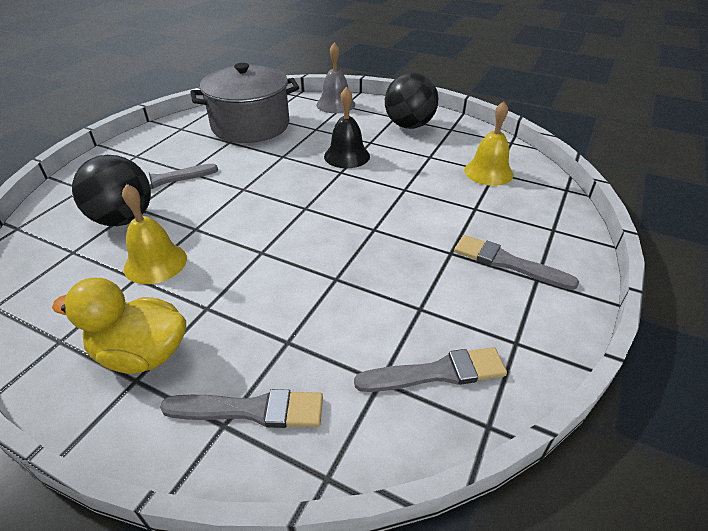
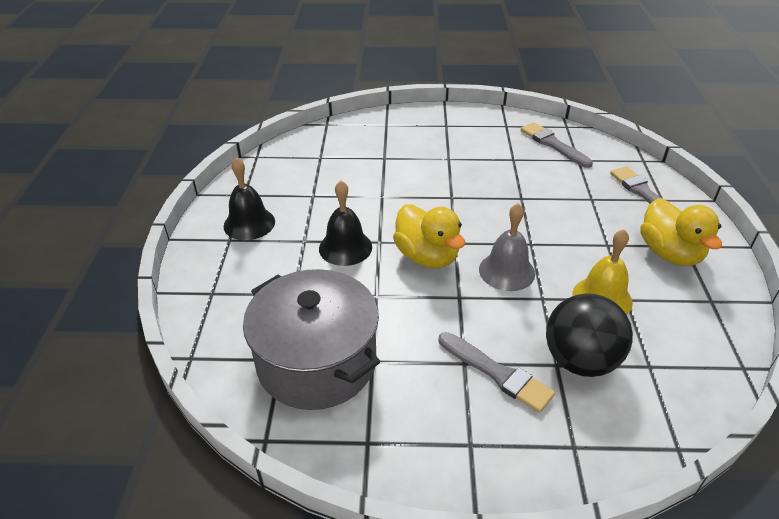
camera: 115 degrees left, 0 degrees up
grey bell [317,42,355,113] -> grey bell moved to [479,203,535,291]
black ball [385,72,438,129] -> black bell [223,157,275,240]
grey brush [454,235,579,290] -> none
yellow bell [464,101,513,186] -> none
none -> yellow duck [393,204,465,268]

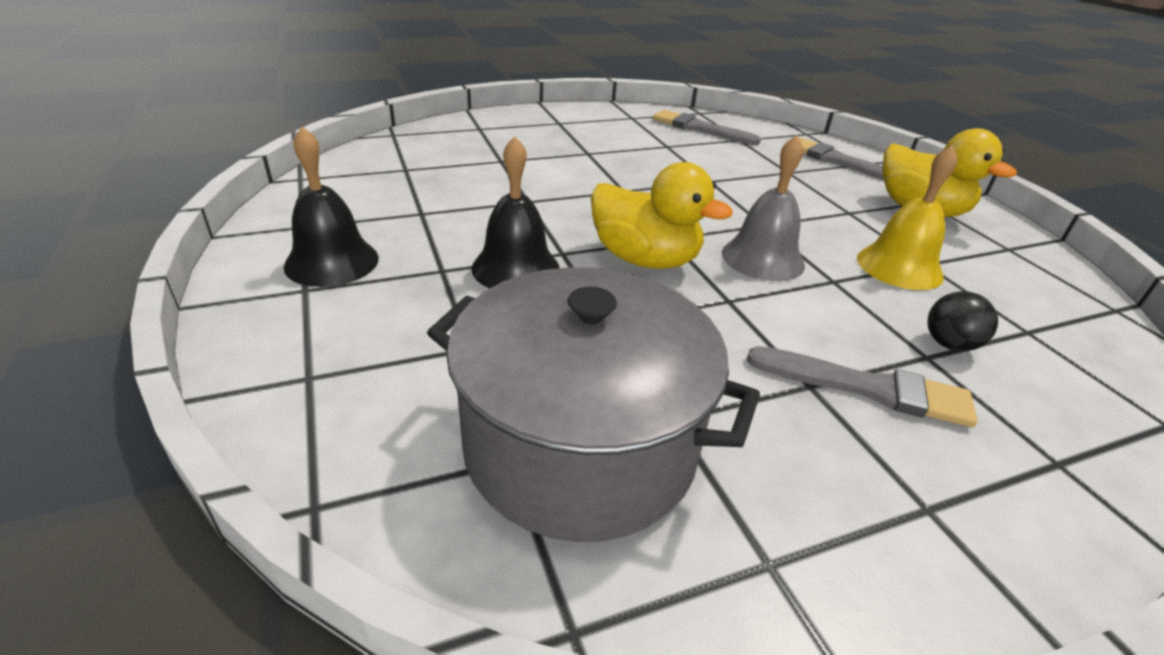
camera: 25 degrees left, 5 degrees down
black ball [546,293,633,377] -> black ball [927,291,998,351], size x0.49

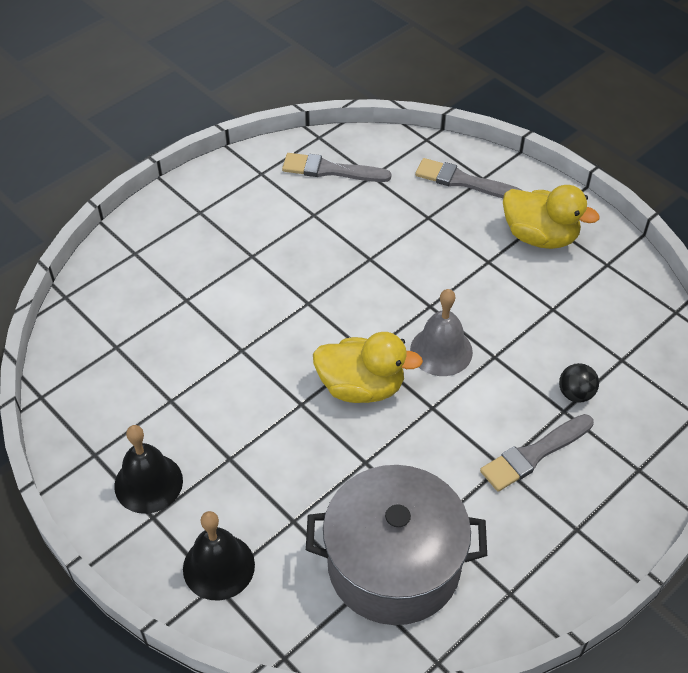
camera: 20 degrees left, 15 degrees up
black bell [471,136,560,288] -> black bell moved to [183,511,255,600]
grey brush [747,346,978,427] -> grey brush turned 150 degrees clockwise [480,414,594,492]
yellow bell [857,145,958,290] -> none

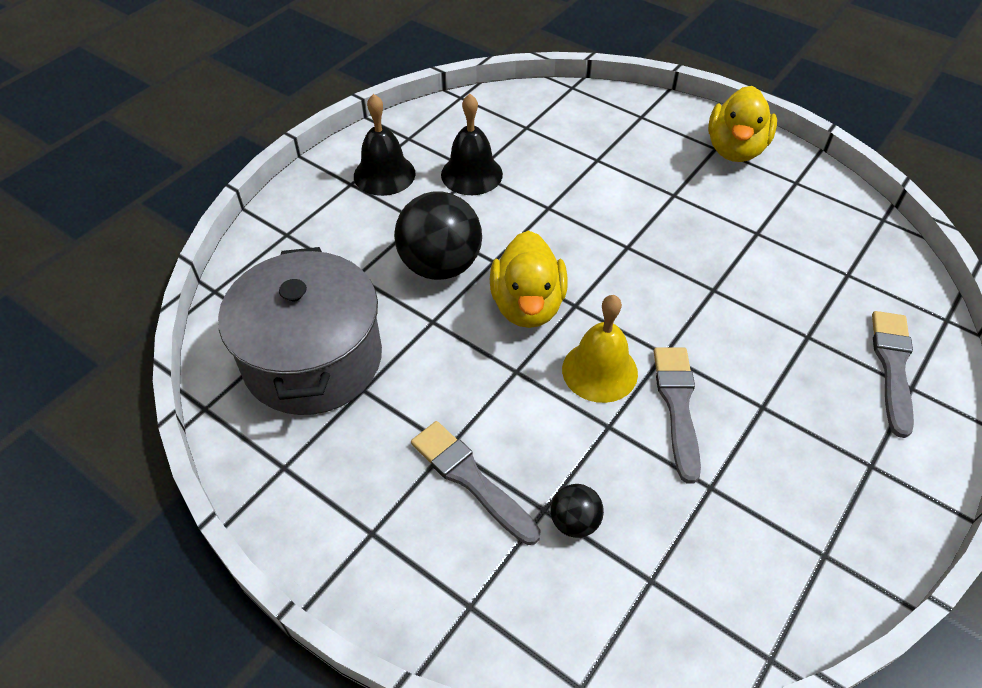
camera: 80 degrees right, 0 degrees up
black bell [183,511,255,600] -> black bell moved to [441,94,503,195]
grey brush [282,153,392,182] -> grey brush moved to [654,347,701,484]
grey bell [410,289,473,376] -> yellow bell [562,295,638,403]
yellow duck [503,185,599,249] -> yellow duck moved to [708,86,777,162]
none -> black ball [394,191,482,280]

